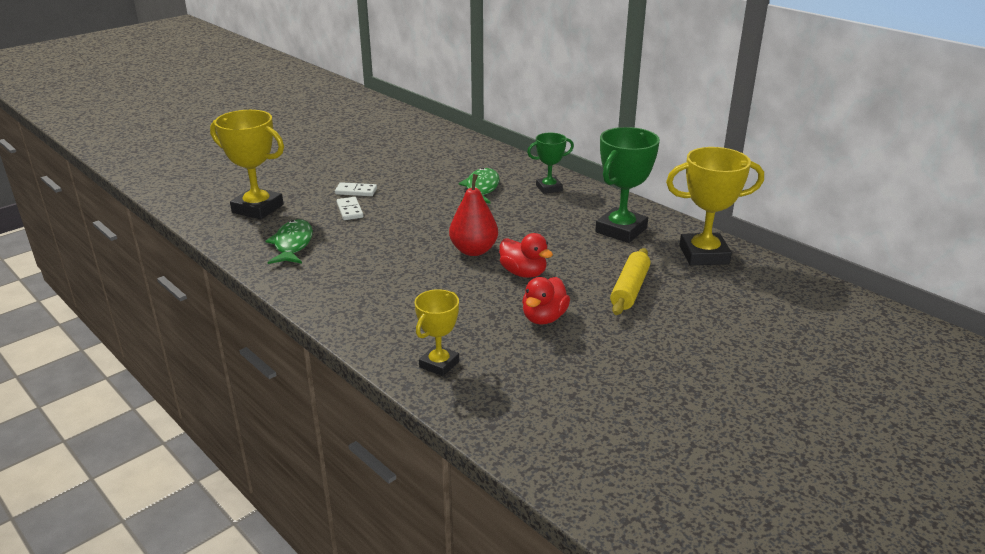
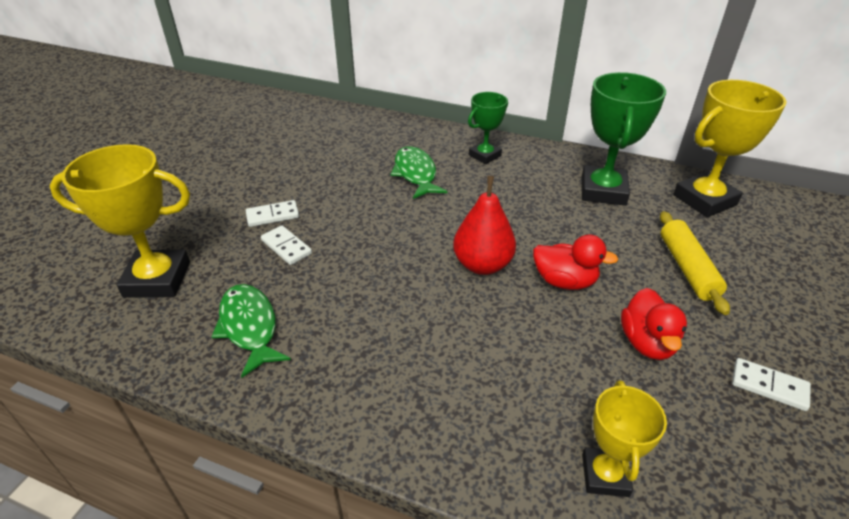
camera: 25 degrees left, 10 degrees up
none -> white domino [732,358,811,411]

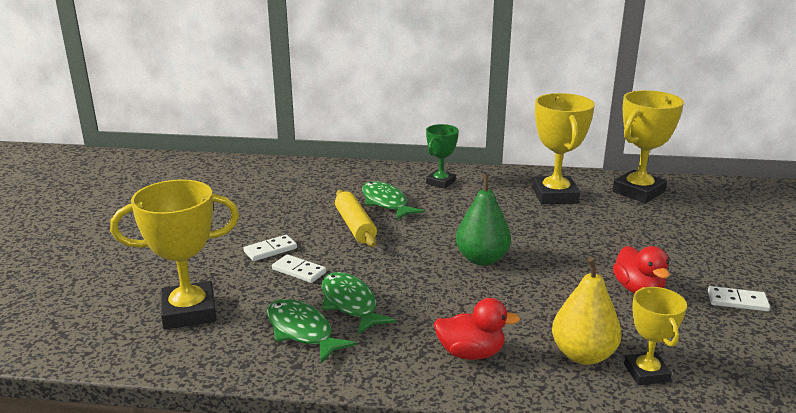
camera: 15 degrees left, 15 degrees down
red pear [453,176,516,275] -> green pear [456,174,511,266]
red duck [533,234,618,290] -> red duck moved to [434,298,520,360]
green trophy [582,72,666,206] -> yellow trophy [532,93,595,204]
yellow rolling pin [660,211,730,315] -> yellow rolling pin moved to [335,190,377,247]
none -> green fish [321,272,396,334]
none -> yellow pear [552,257,622,365]

